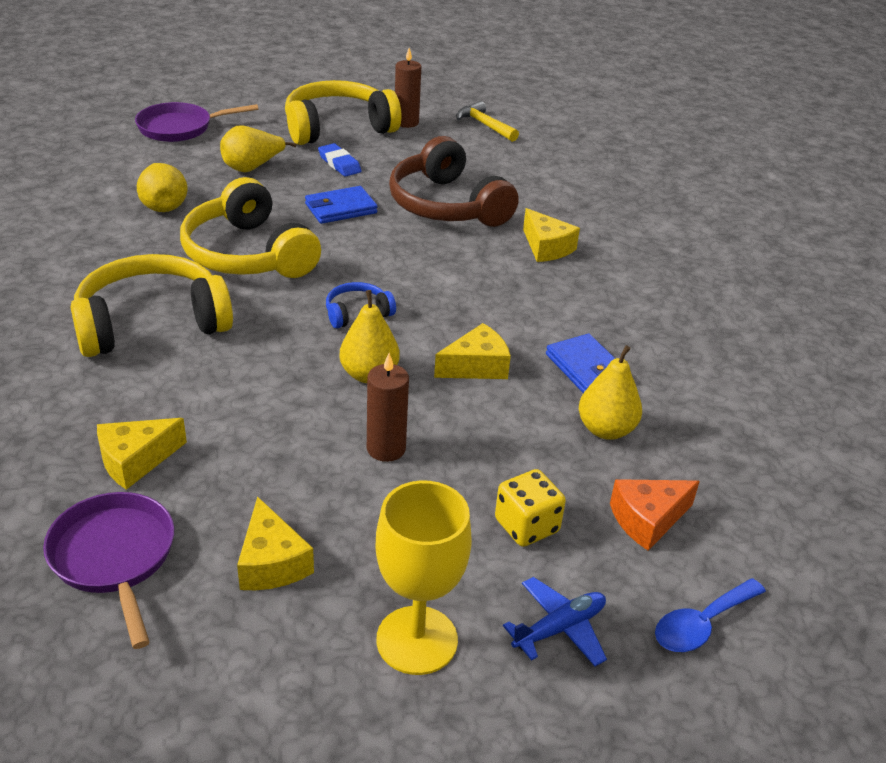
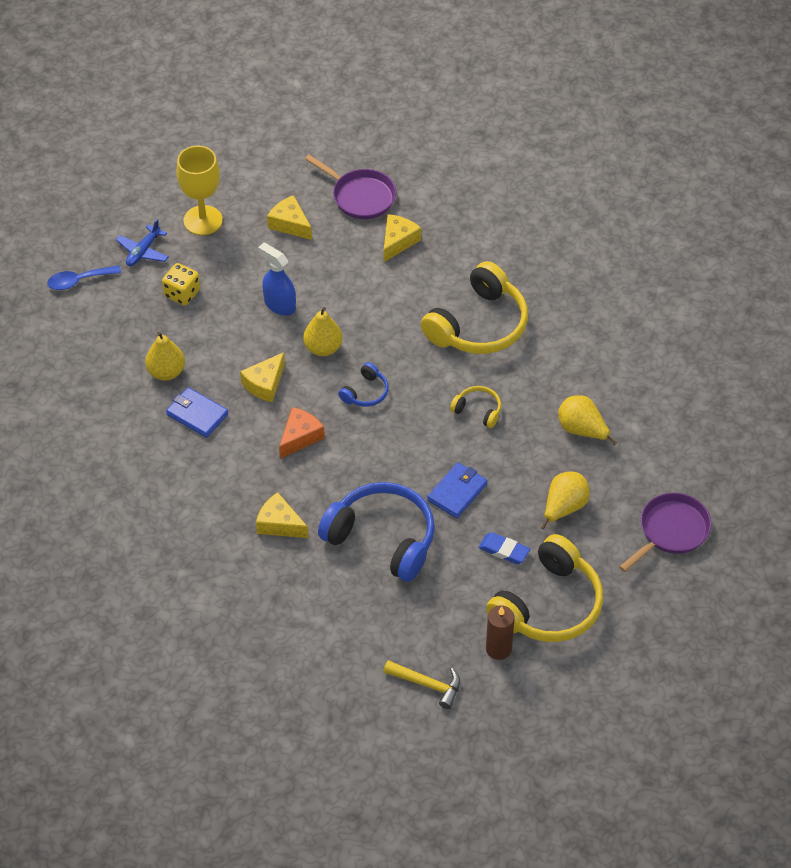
camera: 155 degrees right, 15 degrees up
yellow headphones [180,177,321,278] -> yellow headphones [450,386,501,428], size x0.46
brown candle [367,353,409,462] -> blue spray bottle [258,243,296,316]
brown headphones [389,136,519,227] -> blue headphones [318,482,435,582]
orange cheese [610,479,700,551] -> orange cheese moved to [279,407,325,458]
blue spoon [655,578,766,652] -> blue spoon turned 135 degrees counterclockwise [47,265,121,290]

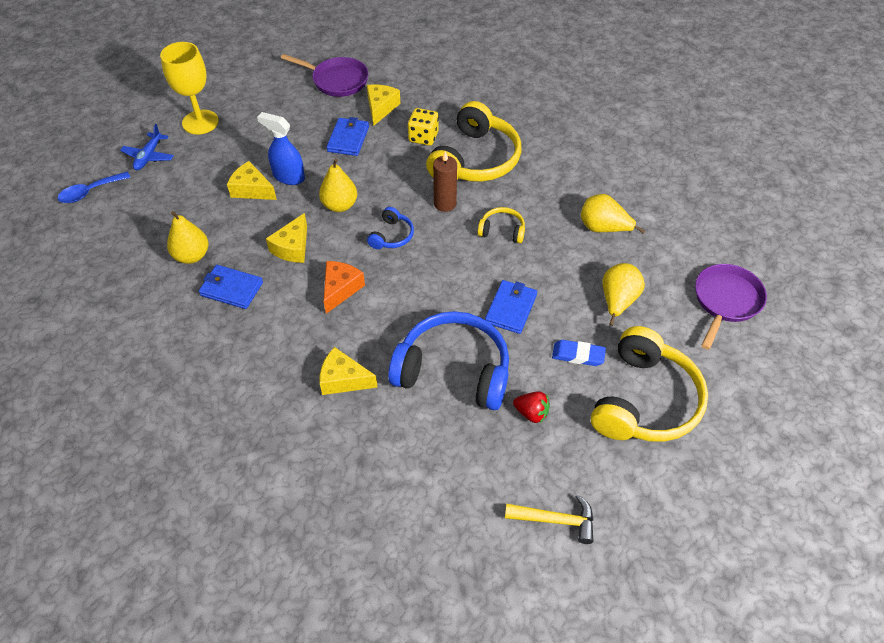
camera: 15 degrees left, 0 degrees up
yellow dice [162,263,200,306] -> yellow dice moved to [408,108,439,146]
yellow cheese [267,195,312,240] -> yellow cheese moved to [227,161,277,200]
brown candle [486,605,515,660] -> brown candle moved to [433,151,457,212]
none -> blue wallet [326,117,369,156]
none -> red strawberry [513,391,550,423]

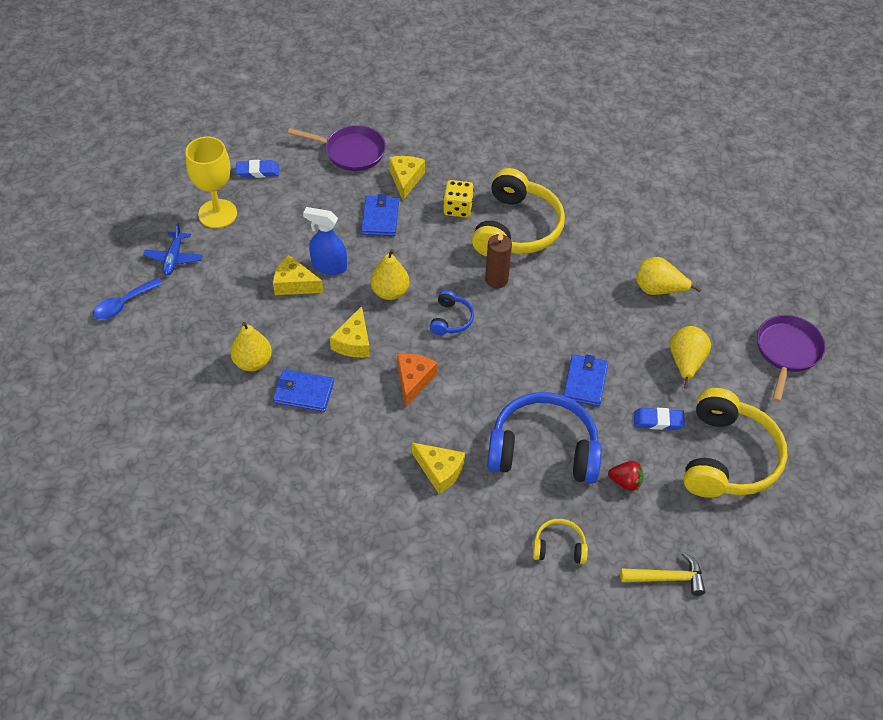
camera: 10 degrees left, 0 degrees up
yellow cheese [320,347,378,395] -> yellow cheese turned 150 degrees counterclockwise [412,442,465,494]
yellow headphones [478,207,525,243] -> yellow headphones moved to [533,519,588,564]
none -> blue eraser [236,160,279,178]

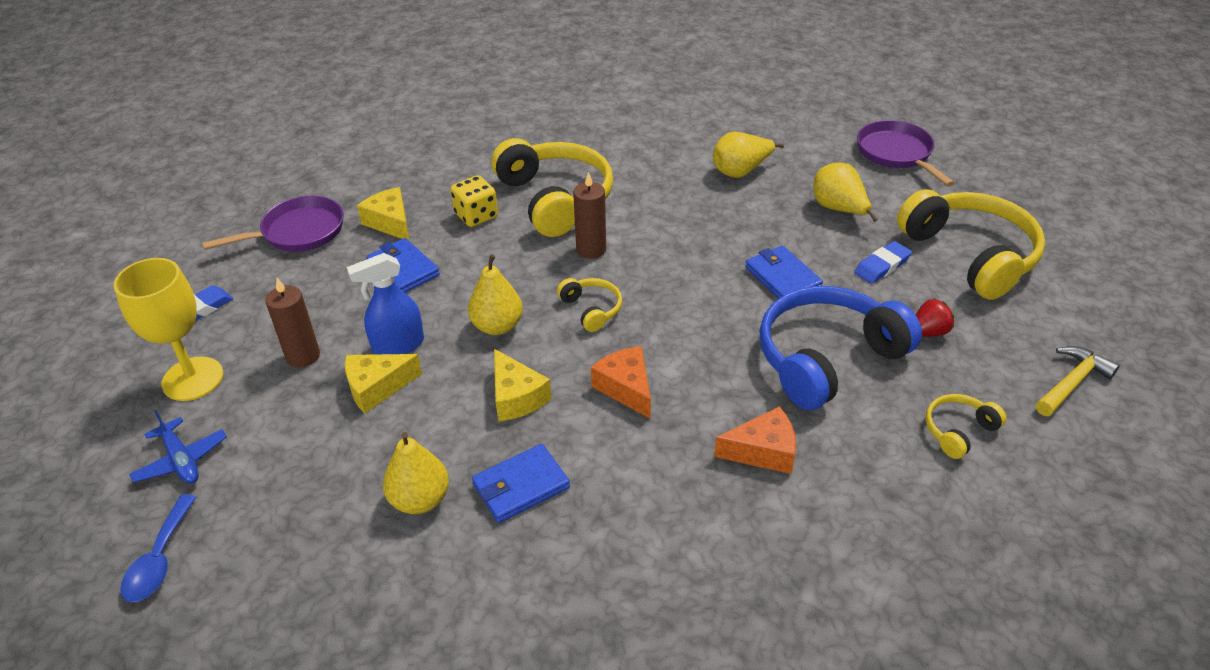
camera: 40 degrees left, 10 degrees down
yellow cheese [412,442,465,494] -> orange cheese [714,406,796,474]
blue headphones [430,290,474,335] -> yellow headphones [557,278,622,332]
none -> brown candle [265,278,320,368]

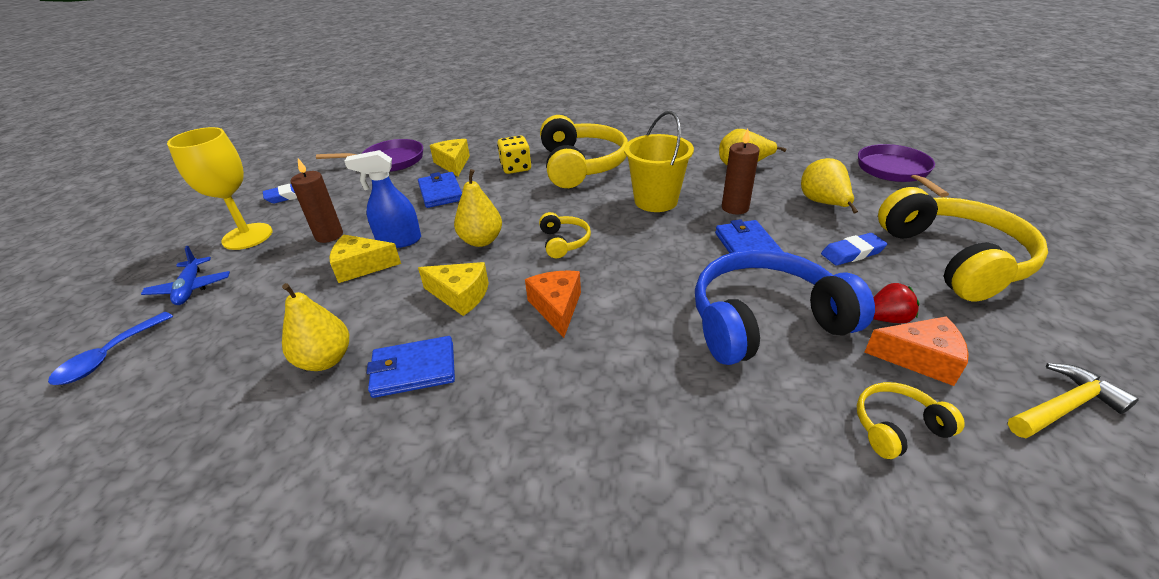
camera: 20 degrees right, 5 degrees down
yellow cheese [494,349,552,422] -> yellow cheese turned 60 degrees counterclockwise [418,262,489,316]
brown candle [573,172,606,259] -> brown candle moved to [722,129,760,214]
orange cheese [714,406,796,474] -> orange cheese moved to [864,316,969,386]
none -> yellow bucket [624,111,694,212]

